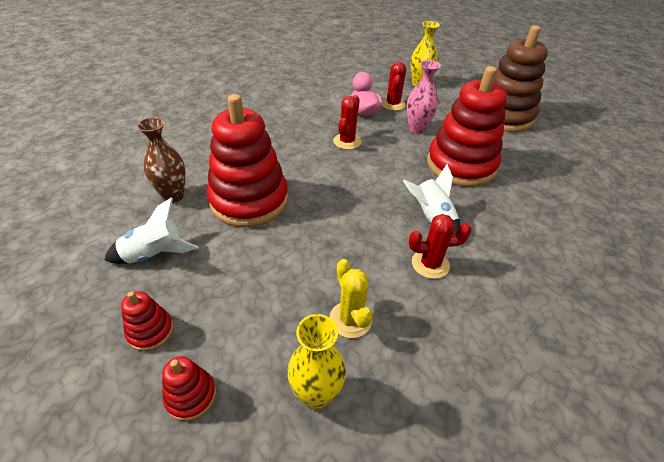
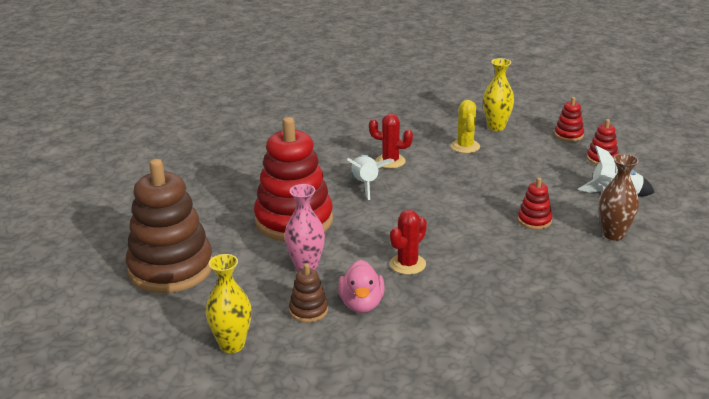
camera: 160 degrees left, 15 degrees down
red stacking toy [207,94,288,227] -> red stacking toy [518,177,552,230], size x0.43
red cactus [382,62,406,111] -> brown stacking toy [289,263,328,323]

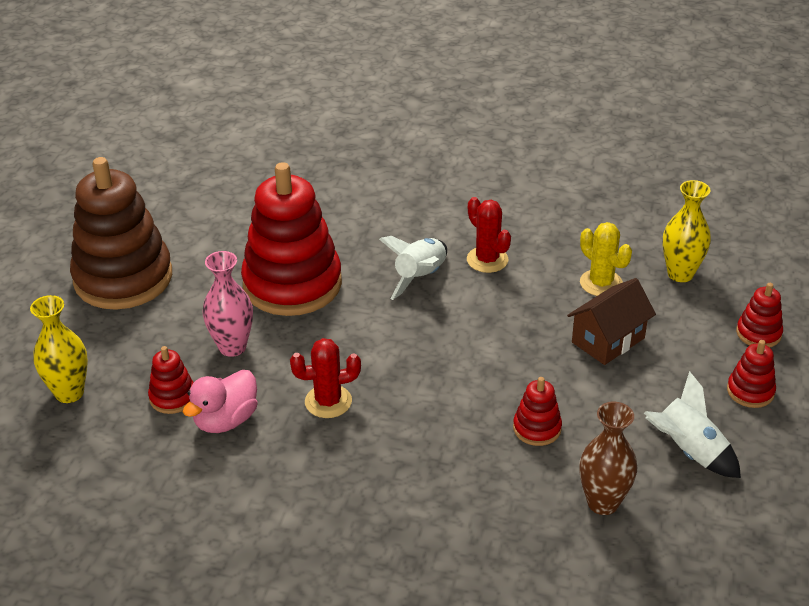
camera: 40 degrees right, 10 degrees up
brown stacking toy [289,263,328,323] -> red stacking toy [148,346,194,414]
yellow cactus [451,100,480,153] -> yellow cactus turned 75 degrees counterclockwise [580,222,632,296]
none -> brown house [567,278,656,365]

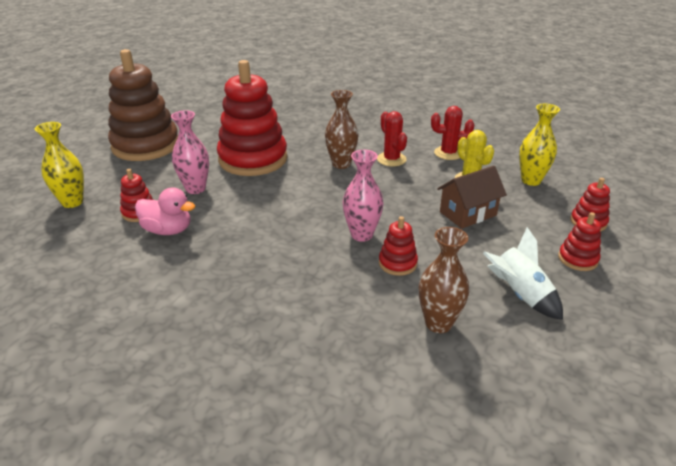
camera: 10 degrees right, 5 degrees down
pink duck [183,370,258,433] -> pink duck turned 120 degrees counterclockwise [135,187,195,235]
red cactus [290,338,361,418] -> red cactus moved to [431,106,474,160]
white rocket [379,236,447,300] -> brown vase [325,90,358,169]
none -> pink vase [343,150,383,242]

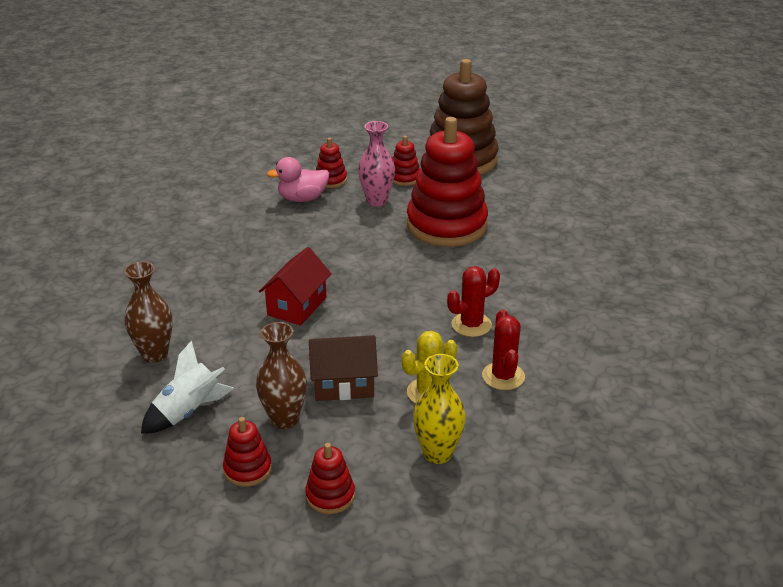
camera: 85 degrees right, 0 degrees up
yellow vase [35,122,84,208] -> none
pink duck [135,187,195,235] -> pink duck turned 60 degrees clockwise [267,157,329,202]
brown vase [325,90,358,169] -> brown vase moved to [256,322,307,429]
pink vase [343,150,383,242] -> red house [259,247,332,326]
red stacking toy [379,216,418,276] -> red stacking toy moved to [392,136,419,186]
brown house [437,166,507,229] -> brown house turned 60 degrees counterclockwise [309,335,378,401]

